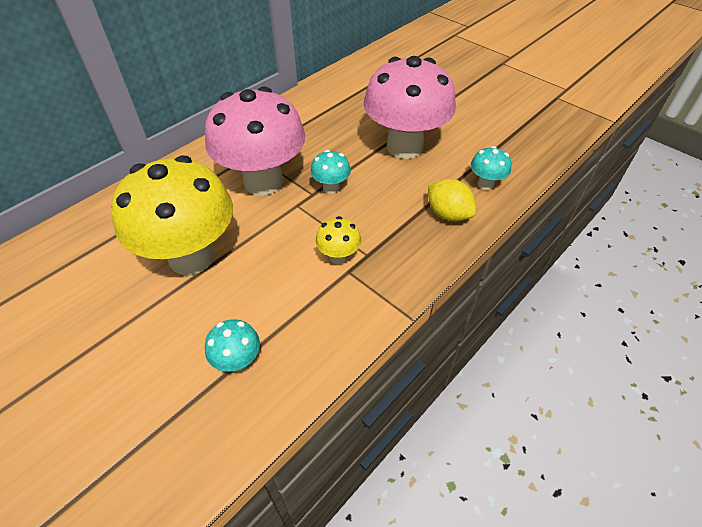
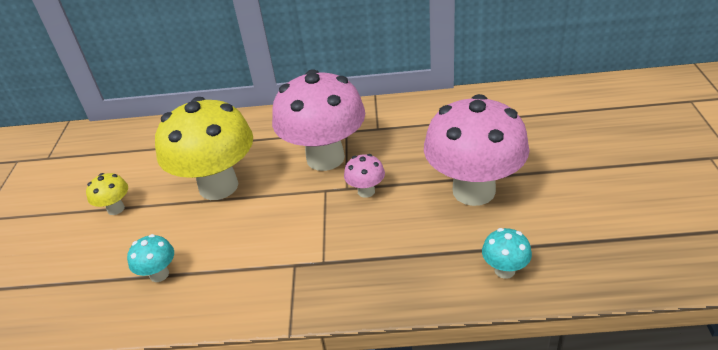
camera: 50 degrees right, 10 degrees down
turquoise mushroom [311,150,351,194] -> pink mushroom [344,154,385,198]
yellow mushroom [316,216,361,264] -> yellow mushroom moved to [86,173,128,215]
yellow lemon [428,179,476,222] -> none

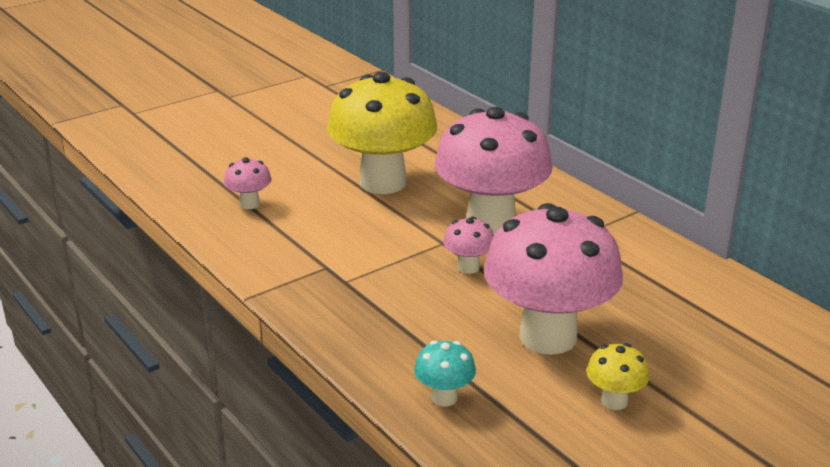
camera: 50 degrees right, 10 degrees down
yellow mushroom [86,173,128,215] -> yellow mushroom moved to [587,343,649,410]
turquoise mushroom [127,234,174,282] -> pink mushroom [224,157,271,209]

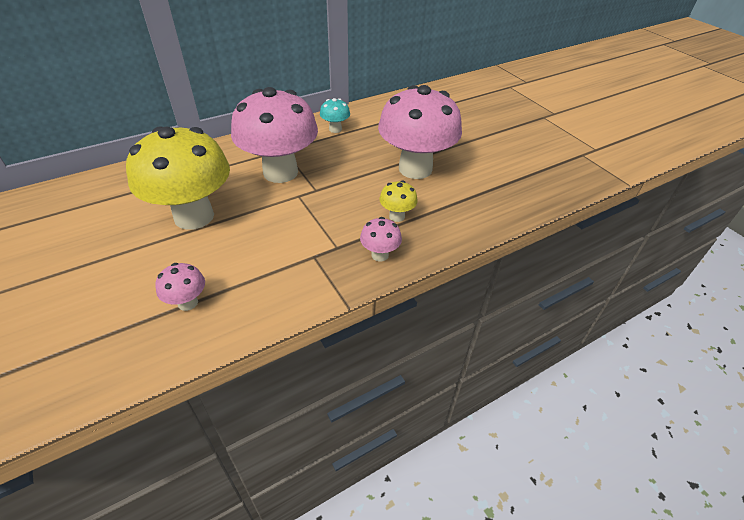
camera: 85 degrees left, 15 degrees up
turquoise mushroom [414,340,476,407] -> turquoise mushroom moved to [320,98,350,133]
pink mushroom [443,217,494,274] -> pink mushroom moved to [360,217,402,262]
yellow mushroom [587,343,649,410] -> yellow mushroom moved to [379,181,418,222]

